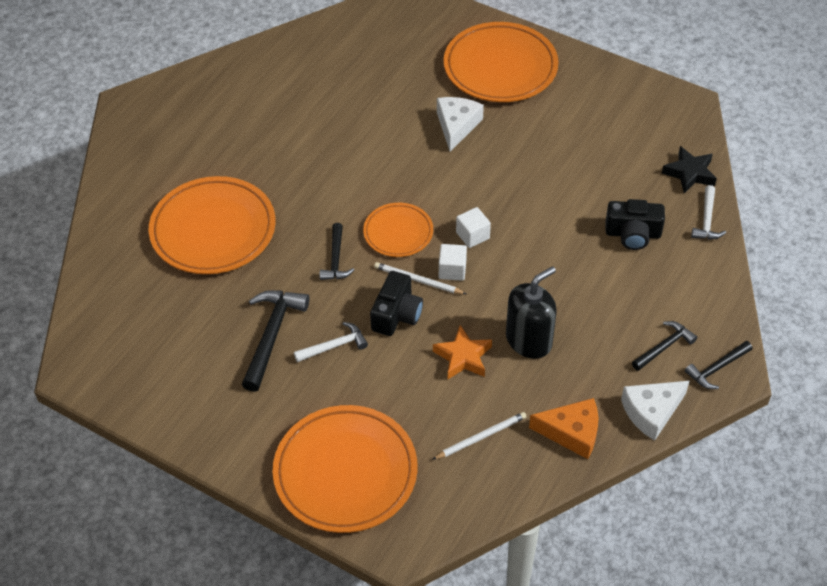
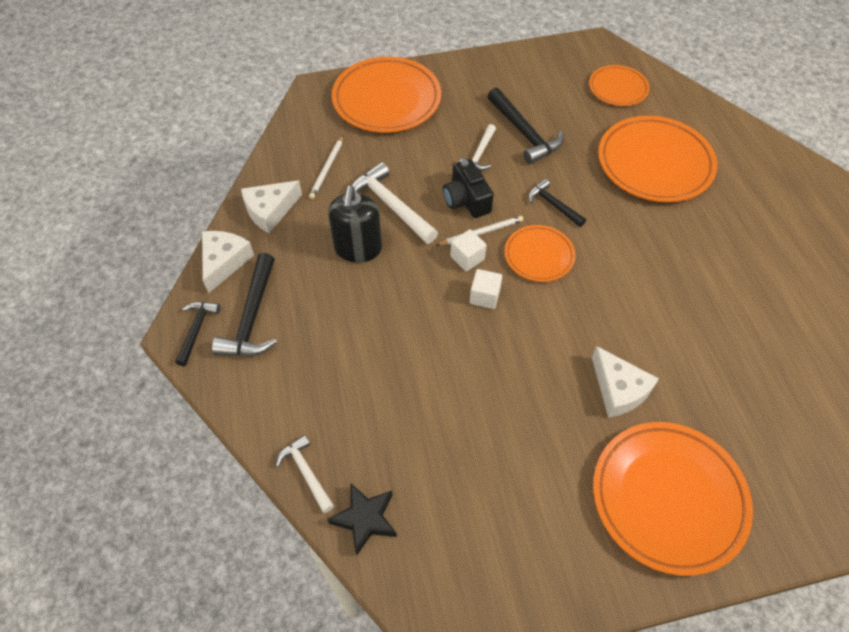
camera: 135 degrees right, 5 degrees up
orange star [433,325,492,379] -> white hammer [352,162,438,244]
orange cheese [529,398,598,459] -> white cheese [241,180,302,233]
black camera [606,199,665,250] -> none
black hammer [632,321,697,371] -> black hammer [212,253,277,356], size x1.66
none -> orange plate [589,65,650,106]

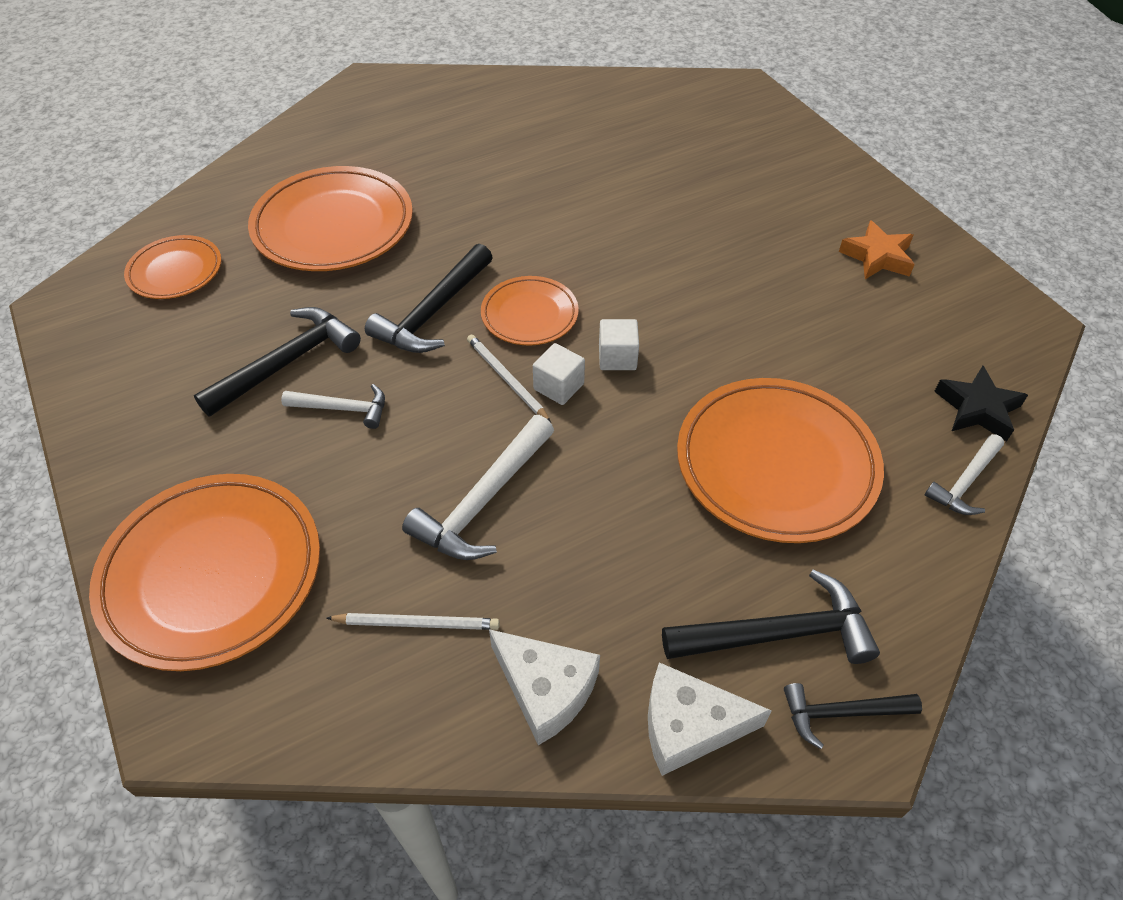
camera: 105 degrees left, 5 degrees down
black soap dispenser [328,186,382,262] -> none
black camera [443,159,494,218] -> none
black hammer [528,179,586,227] -> black hammer [365,244,493,353], size x1.66
white cheese [592,346,659,417] -> none
orange plate [593,422,753,576] -> orange plate moved to [677,378,884,543]
none -> orange star [839,220,915,279]

